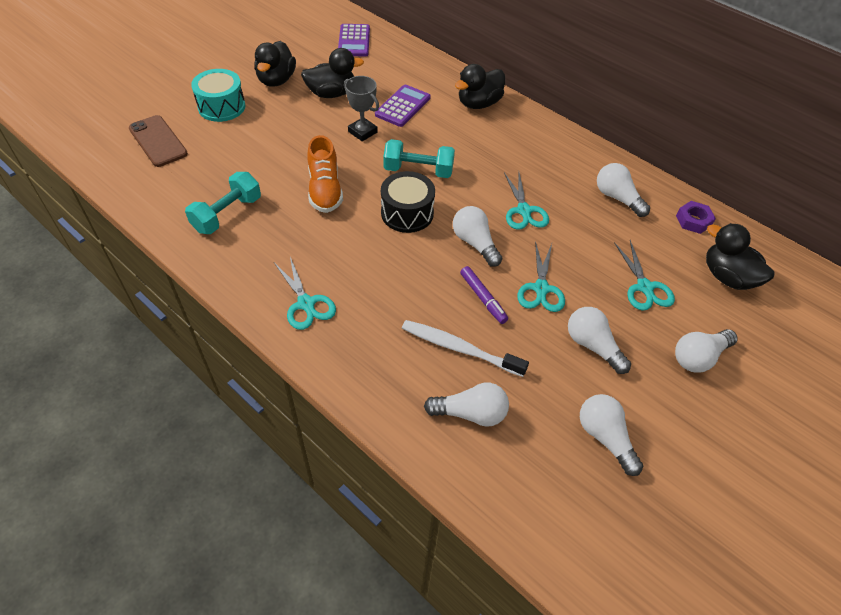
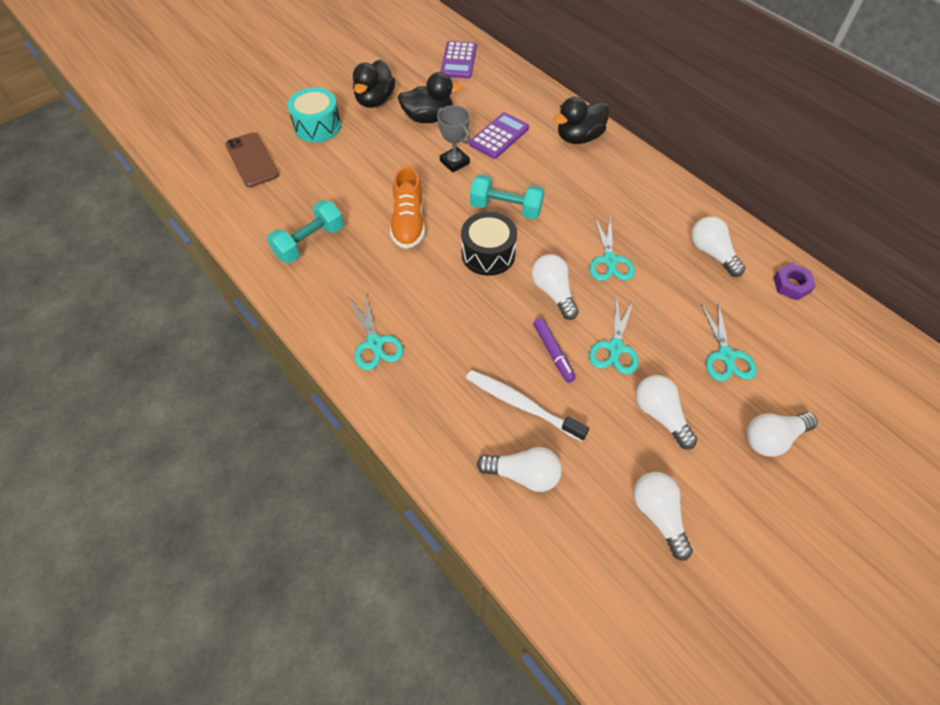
camera: 10 degrees right, 5 degrees up
black duck [706,223,774,290] -> none

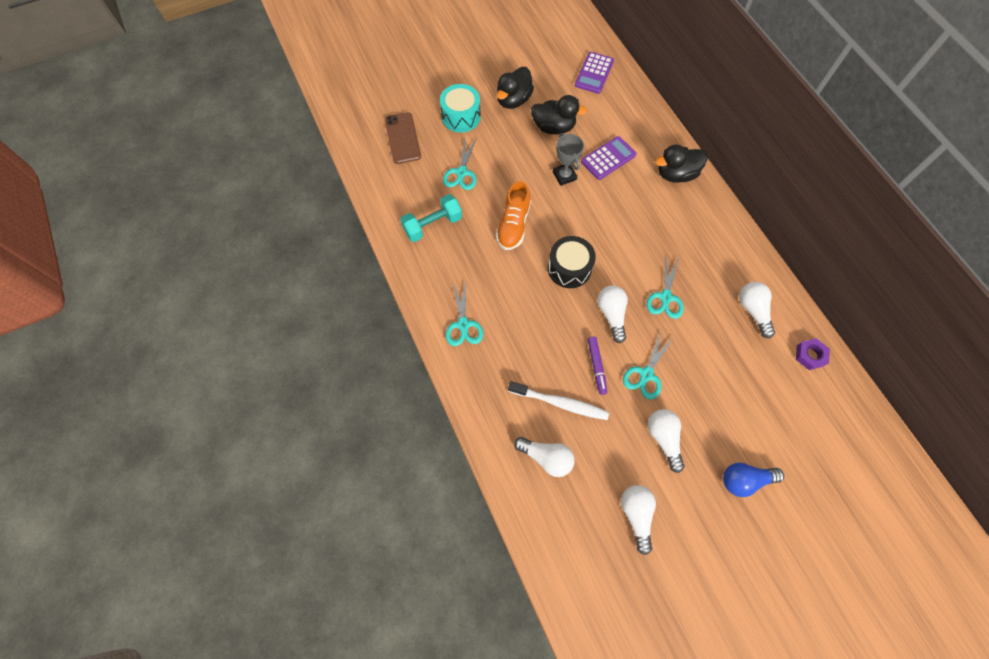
camera: 15 degrees right, 10 degrees up
white toothbrush [466,370,589,441] -> white toothbrush turned 150 degrees clockwise [508,381,609,420]
turquoise dumbbell [470,174,545,219] -> none
turquoise scissors [701,302,757,381] -> turquoise scissors moved to [443,137,477,190]
white light bulb [746,412,818,457] -> blue light bulb [723,463,784,497]

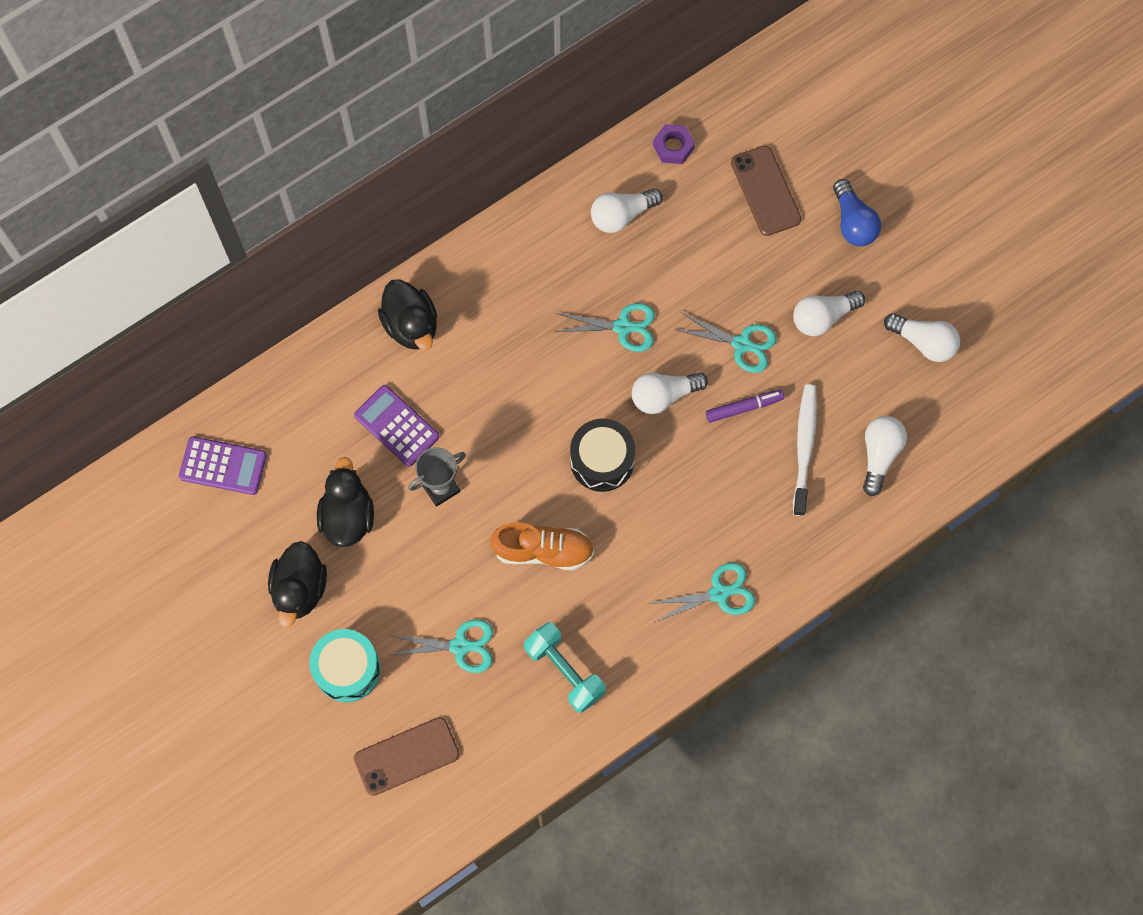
camera: 100 degrees left, 5 degrees up
black duck [497,67,534,109] -> black duck turned 75 degrees clockwise [268,541,327,627]
white light bulb [621,485,656,555] -> white light bulb turned 135 degrees counterclockwise [884,313,960,362]
none -> brown phone [731,145,802,236]

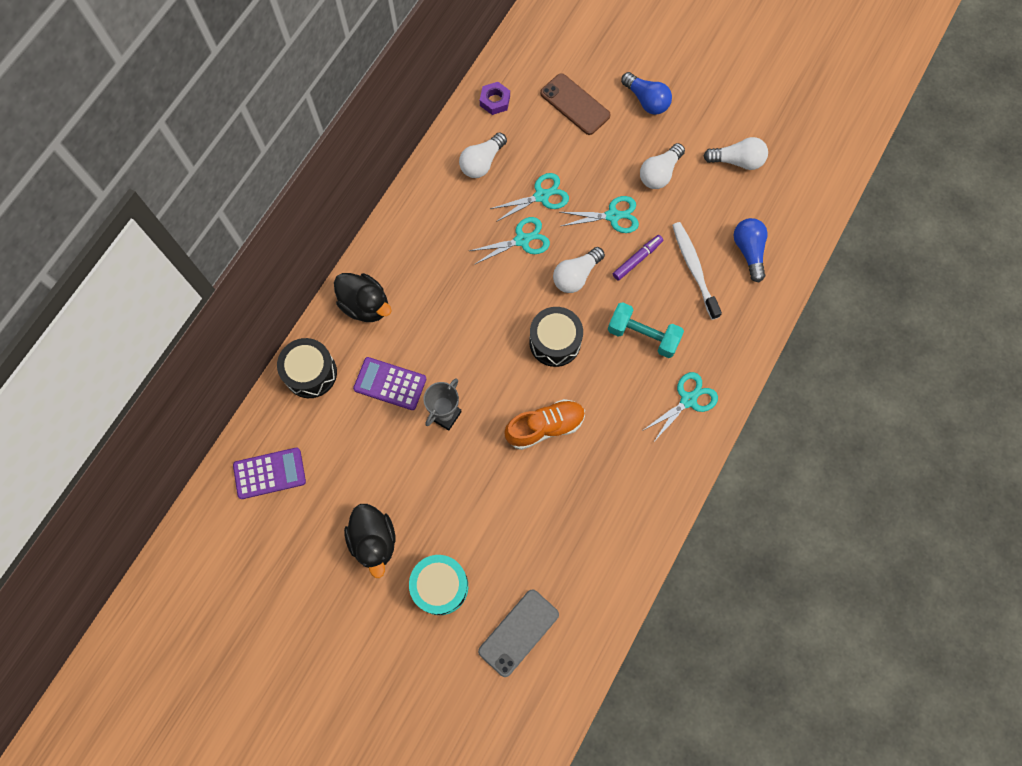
camera: 25 degrees left, 0 degrees up
black duck [317,457,374,547] -> none
brown phone [354,717,460,796] -> grey phone [478,589,559,677]
turquoise scissors [390,619,493,673] -> turquoise scissors moved to [490,173,569,222]
turquoise dumbbell [524,622,606,713] -> turquoise dumbbell moved to [608,302,684,358]
white light bulb [863,416,907,496] -> blue light bulb [734,218,768,282]
none -> black drum [277,338,337,398]

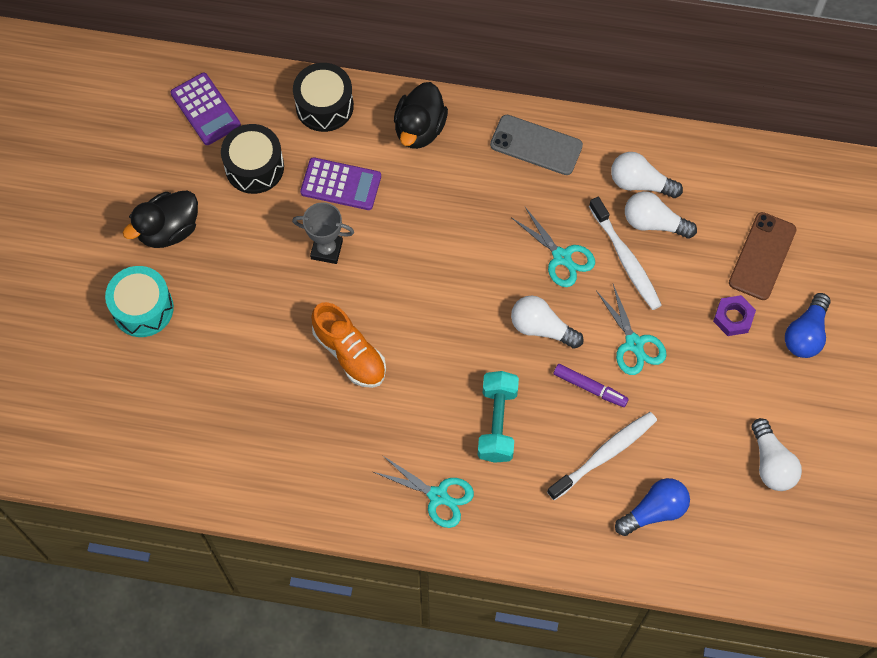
camera: 70 degrees right, 5 degrees down
purple calculator [353,357,426,410] -> purple calculator turned 105 degrees clockwise [300,157,381,210]
grey phone [478,589,559,677] -> grey phone moved to [490,115,583,175]
purple nut [480,82,510,115] -> purple nut moved to [713,295,756,336]
turquoise scissors [490,173,569,222] -> white toothbrush [589,197,662,310]
black drum [529,307,583,367] -> black drum moved to [221,124,284,194]
white light bulb [640,143,685,189] -> white light bulb moved to [625,191,697,239]

